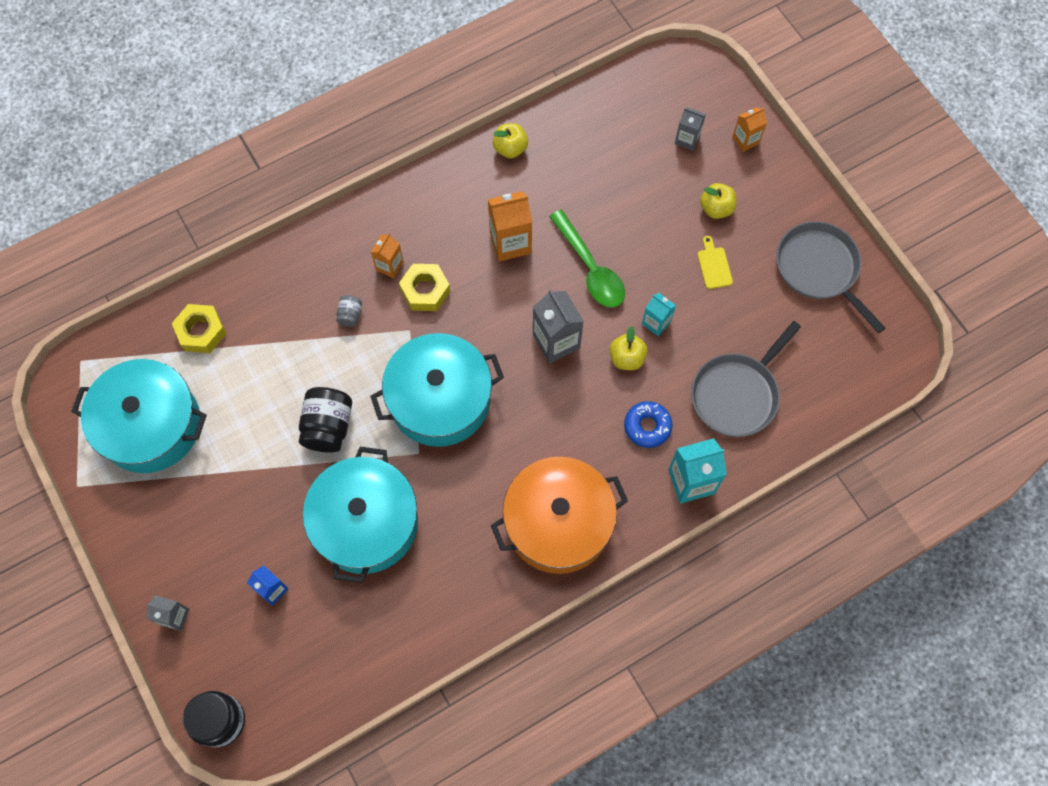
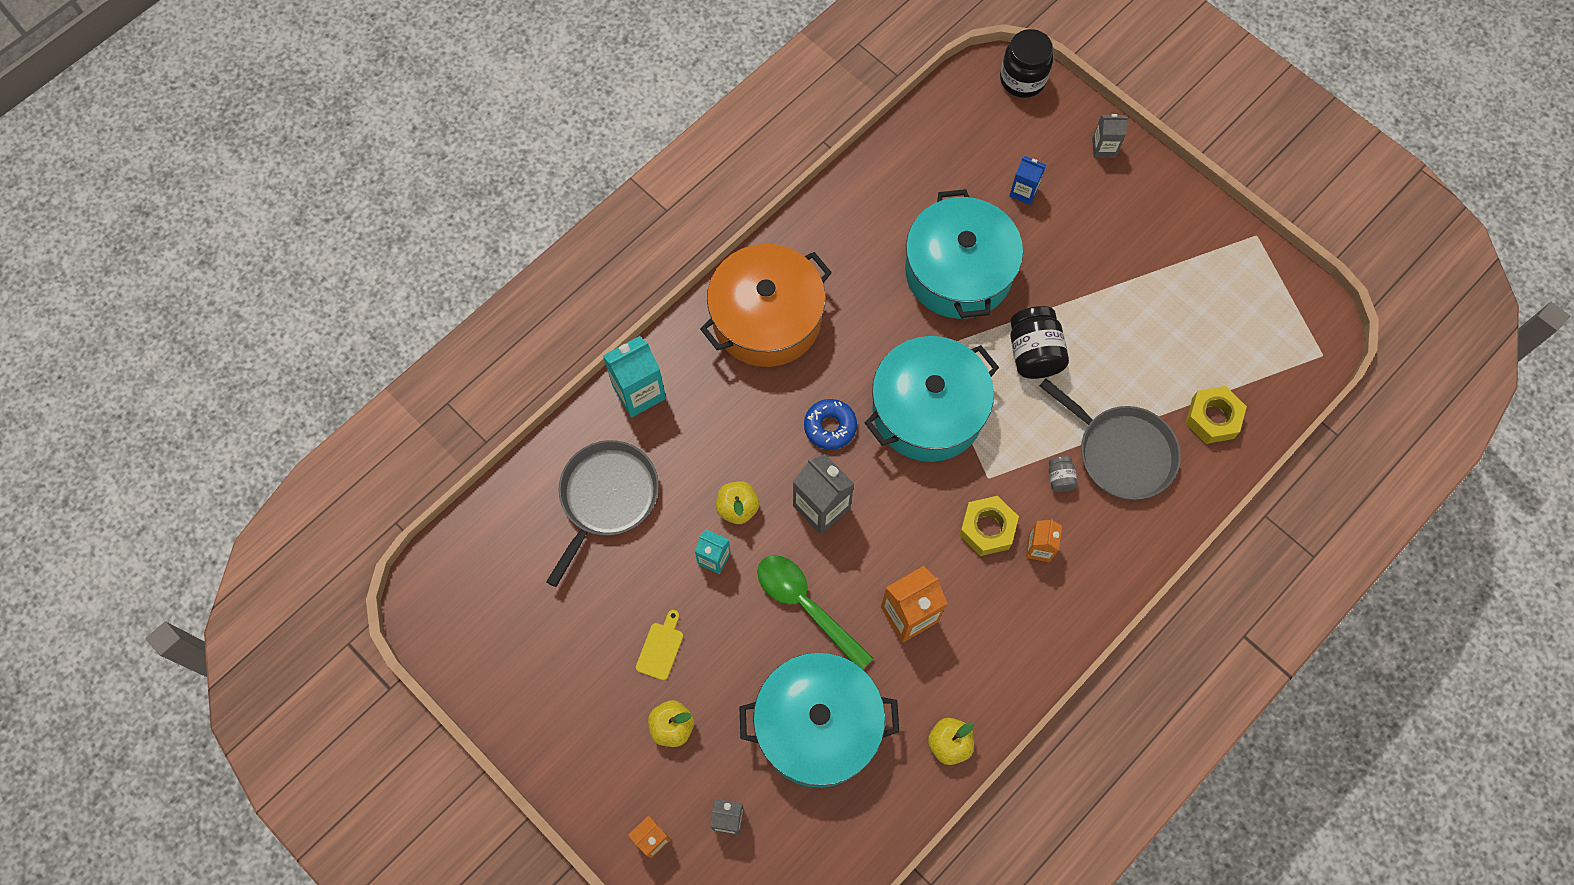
camera: 165 degrees right, 0 degrees up
turquoise pot [71,359,207,473] -> turquoise pot moved to [739,653,899,788]
blue donut [624,401,672,448] -> blue donut moved to [804,399,857,450]
yellow cutting board [697,236,733,289] -> yellow cutting board turned 135 degrees counterclockwise [636,610,683,680]
grey pan [776,221,885,333] -> grey pan moved to [1040,378,1181,500]

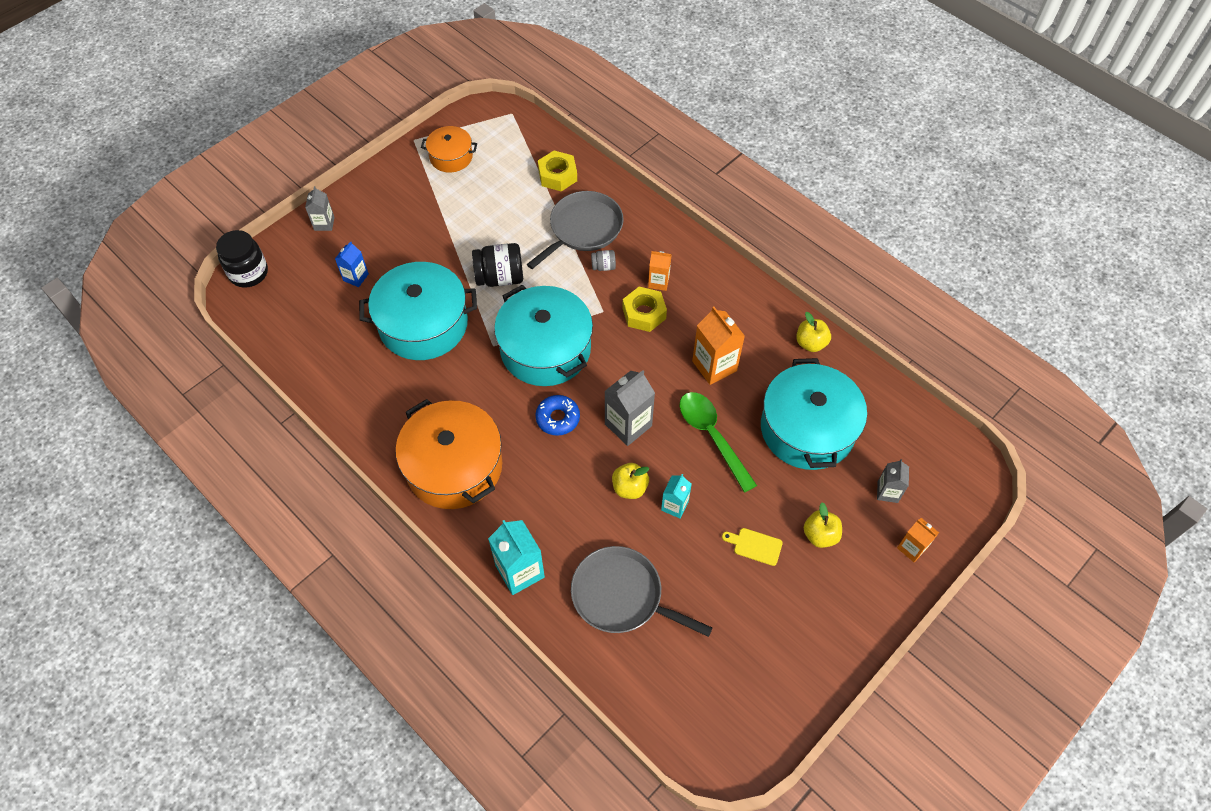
camera: 90 degrees left, 10 degrees down
green spoon [757,555,874,669] -> green spoon turned 105 degrees clockwise [679,392,757,493]
none -> orange pot [421,126,477,172]

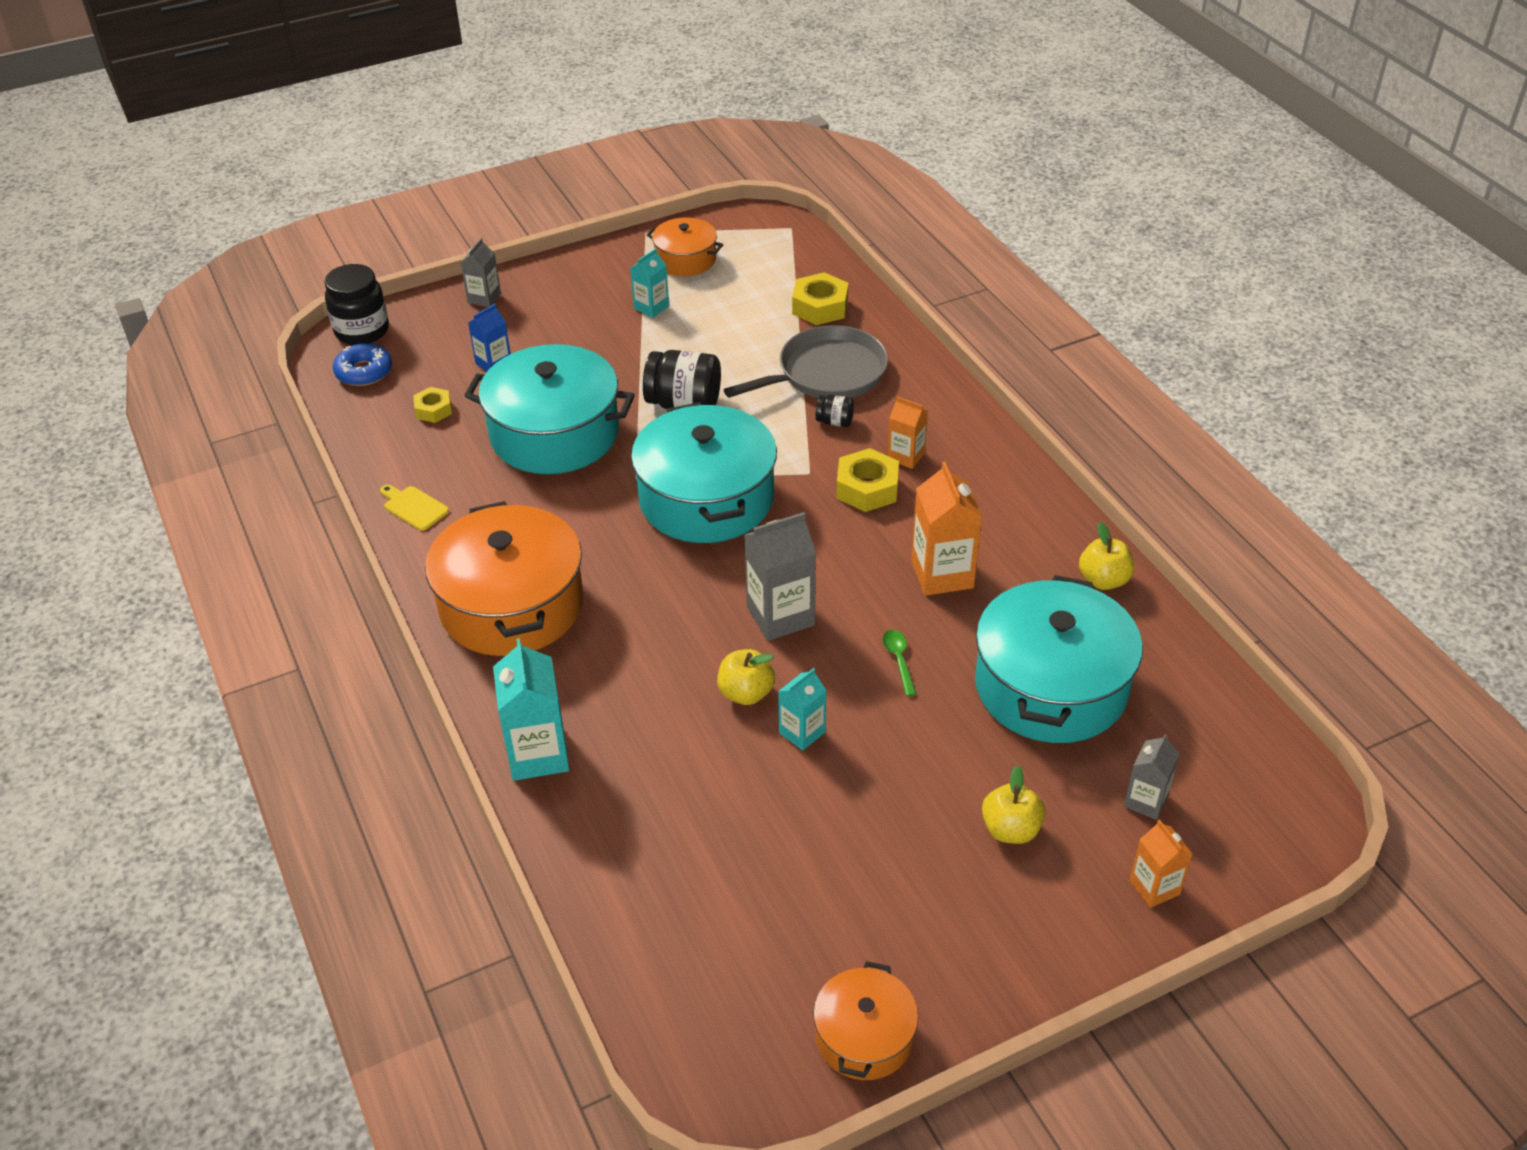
camera: 20 degrees right, 15 degrees down
blue donut [535,395,580,436] -> blue donut moved to [333,343,392,386]
grey pan [571,546,712,637] -> none
grey jar [591,250,616,271] -> black jar [816,395,854,427]
green spoon [679,392,757,493] -> green spoon [882,630,916,696], size x0.45
yellow cutting board [722,528,783,566] -> yellow cutting board moved to [380,485,449,531]
none -> yellow nut [413,387,452,423]
none -> turquoise carton [630,248,669,318]
none -> orange pot [813,961,918,1080]

